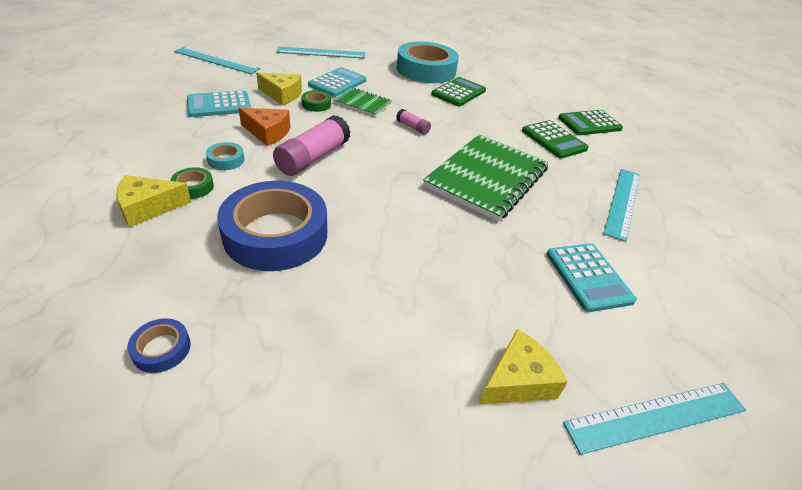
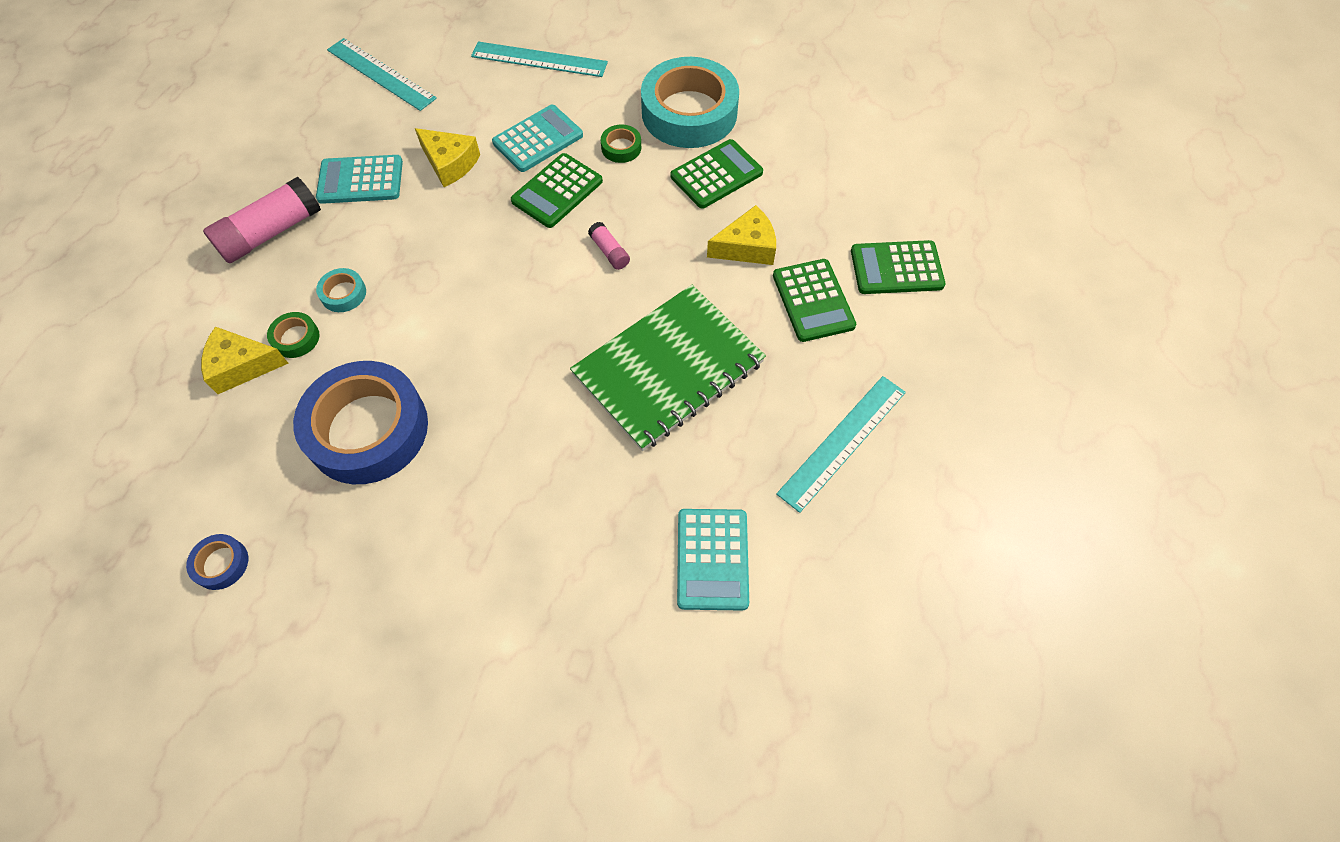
camera: 20 degrees right, 20 degrees up
orange cheese [238,107,290,146] -> none
pink glue stick [273,115,350,176] -> pink glue stick moved to [203,177,321,263]
green tape [301,90,331,112] -> green tape moved to [601,125,641,163]
green notebook [333,87,392,116] -> green calculator [511,153,603,228]
yellow cheese [478,329,568,405] -> yellow cheese moved to [707,205,776,265]
turquoise ruler [563,383,746,455] -> none

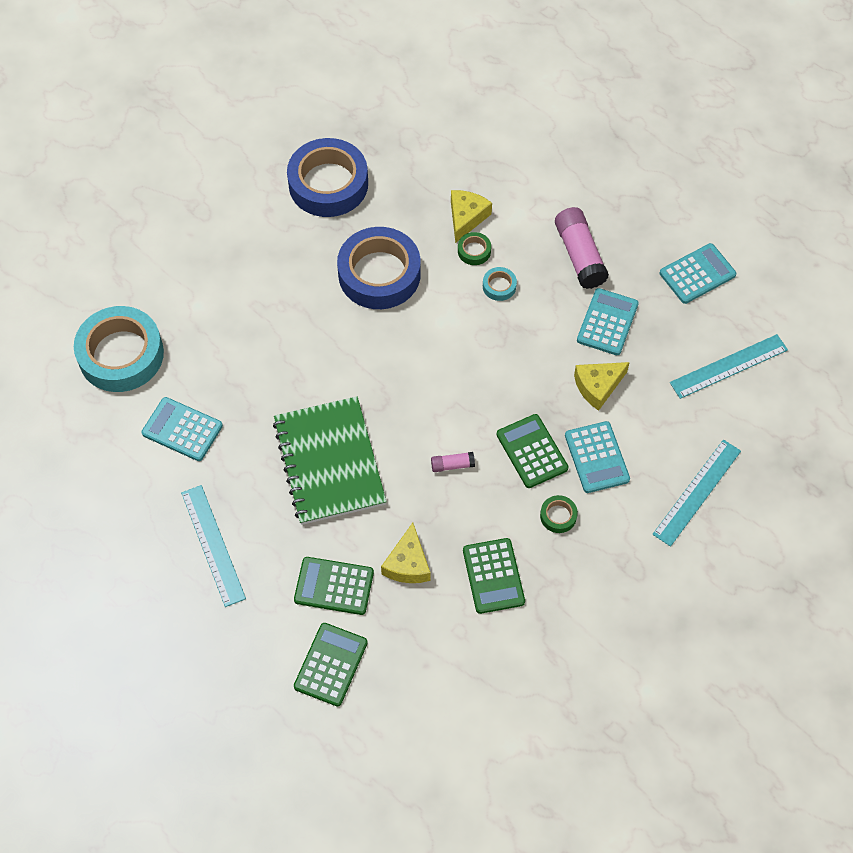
camera: 115 degrees right, 0 degrees up
blue tape [186,534,248,590] -> blue tape [287,138,368,217], size x2.45
turquoise tape [641,57,739,148] -> turquoise tape moved to [74,306,164,392]
none -> turquoise calculator [660,243,736,304]

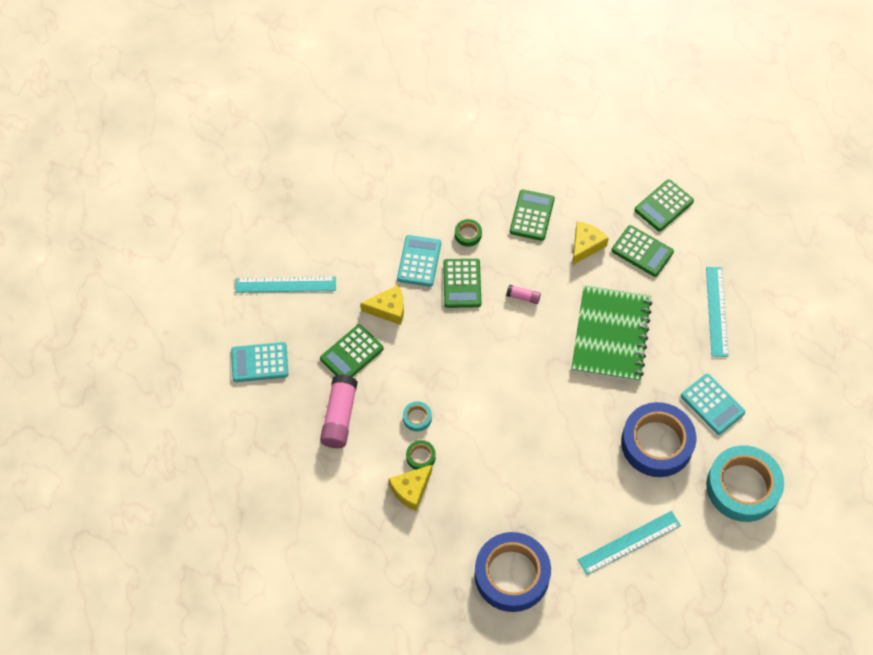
camera: 155 degrees left, 0 degrees up
blue tape [337,227,421,309] -> blue tape moved to [621,402,696,477]
turquoise calculator [577,288,639,355] -> green calculator [320,325,384,377]
turquoise ruler [652,440,741,547] -> turquoise ruler moved to [578,511,681,575]

